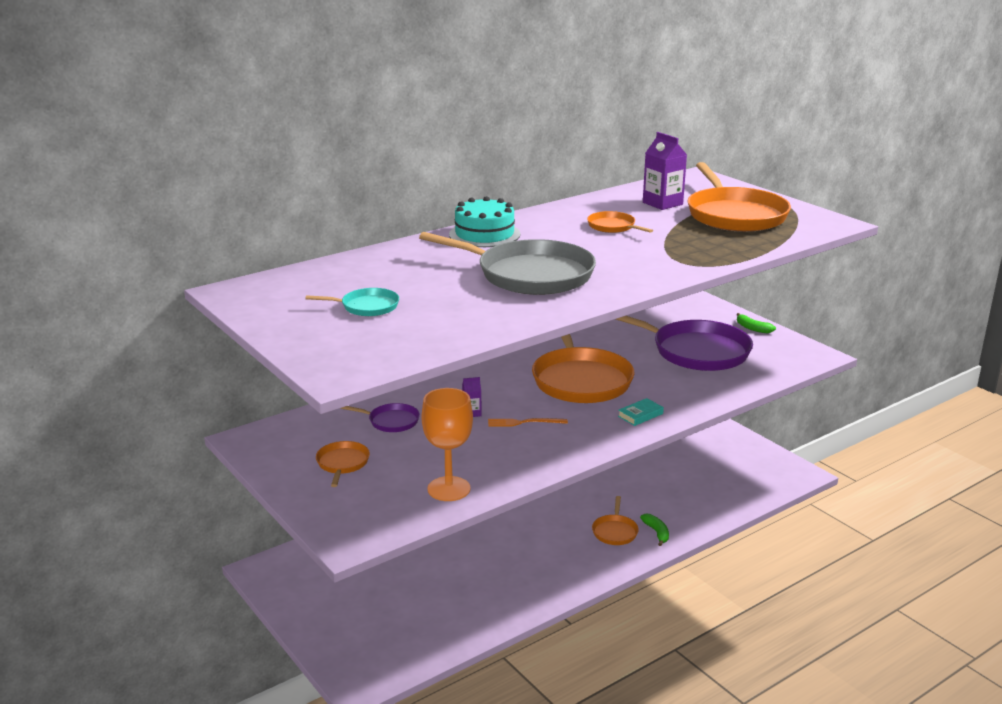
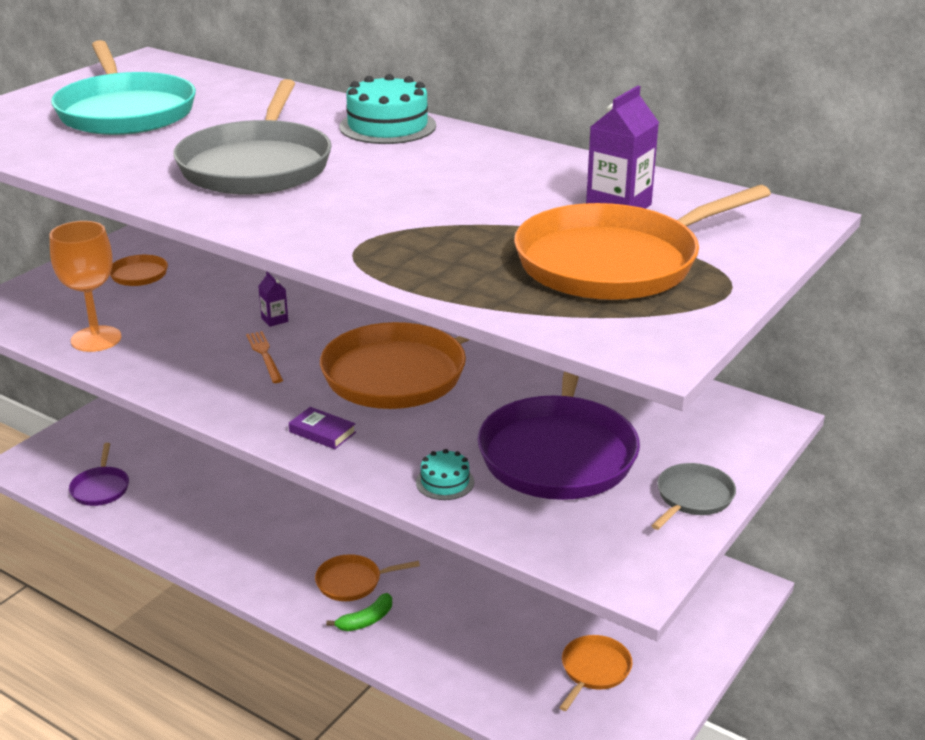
camera: 70 degrees right, 5 degrees up
turquoise pan [306,288,399,316] -> turquoise pan [51,40,196,135], size x2.16
purple pan [340,403,420,432] -> purple pan moved to [69,443,129,506]
orange pan [587,211,653,233] -> orange pan moved to [559,635,632,711]
turquoise book [618,398,664,426] -> purple book [289,407,356,449]
green banana [737,313,776,333] -> grey pan [651,463,736,530]
none -> turquoise cake [416,449,474,500]

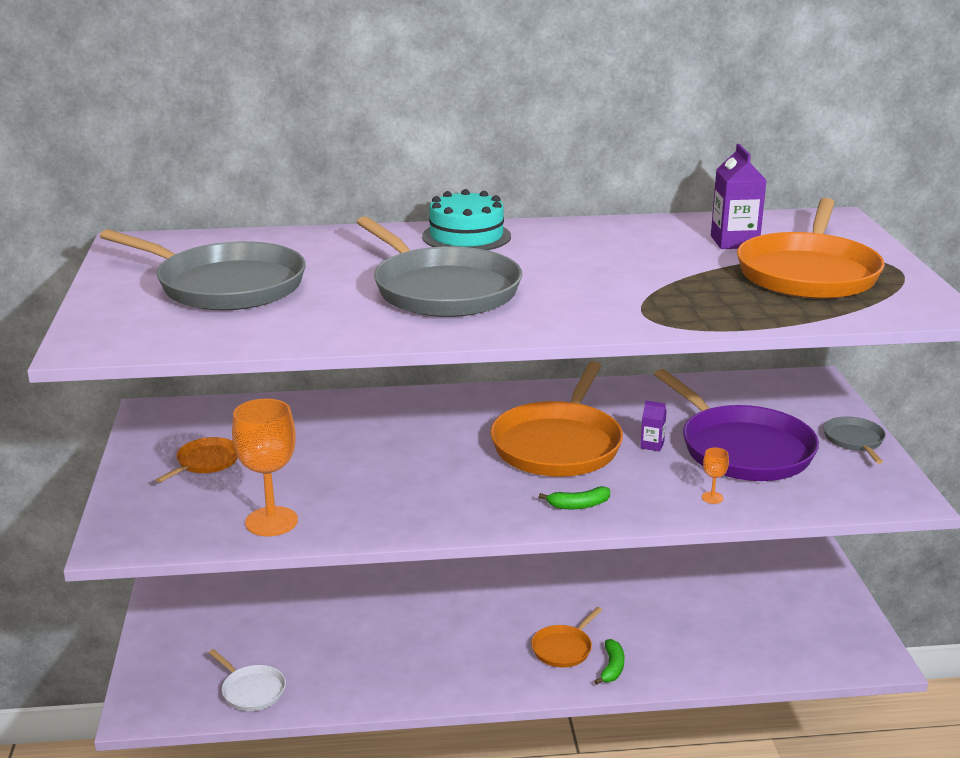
camera: 40 degrees left, 5 degrees down
turquoise pan [51,40,196,135] -> grey pan [100,229,306,310]
purple pan [69,443,129,506] -> white pan [209,649,286,711]
orange fork [246,331,283,383] -> none
purple carton [258,272,288,327] -> purple carton moved to [640,400,667,452]
purple book [289,407,356,449] -> green banana [539,486,610,509]
turquoise cake [416,449,474,500] -> orange goblet [702,447,729,504]
orange pan [559,635,632,711] -> none

